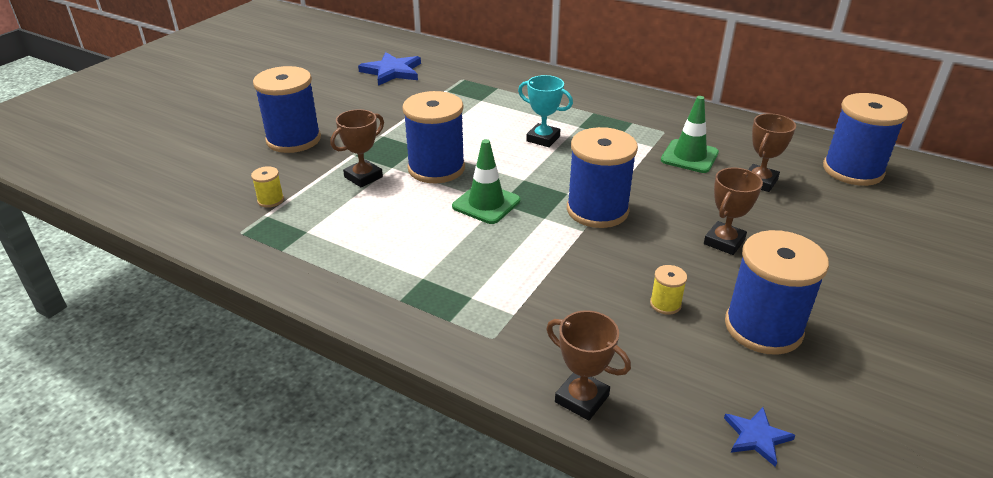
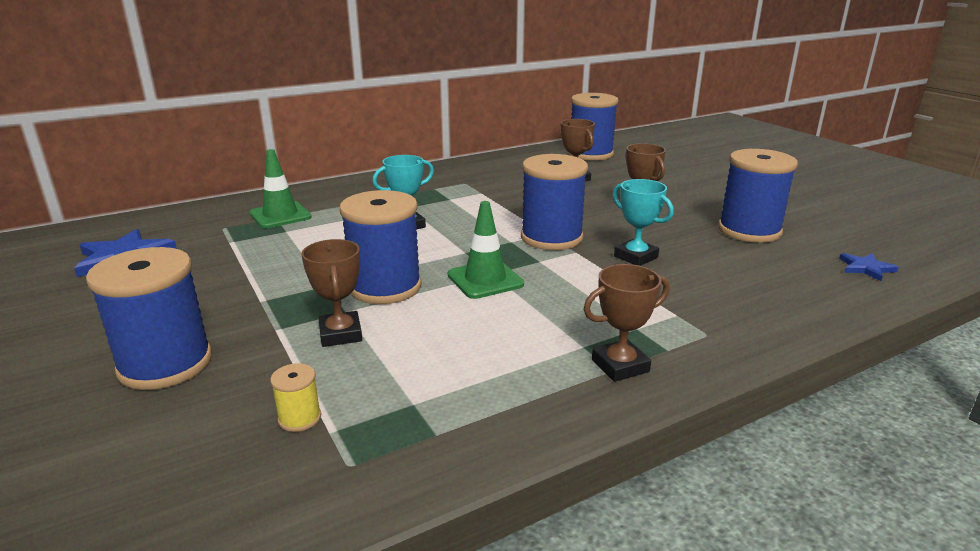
camera: 60 degrees left, 10 degrees down
brown trophy [546,310,631,421] -> brown trophy moved to [583,264,669,382]
yellow spool [650,265,687,315] -> none
green traffic cone [661,96,719,173] -> green traffic cone moved to [250,149,311,228]
none -> turquoise trophy [612,179,674,266]

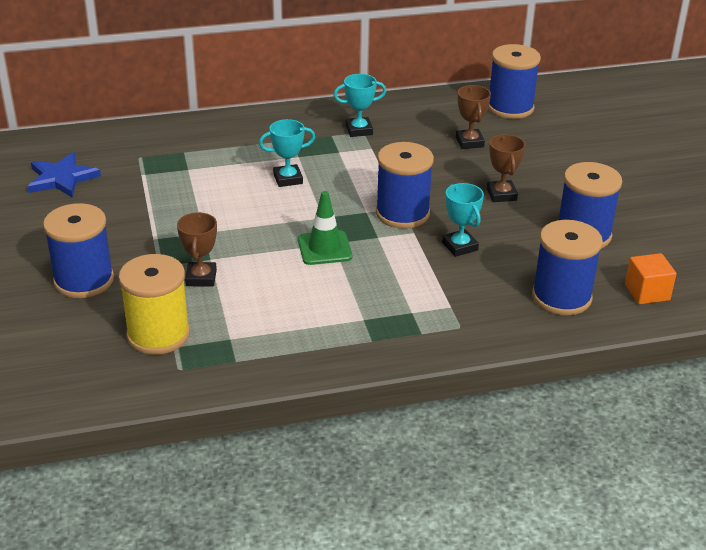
camera: 15 degrees right, 10 degrees up
green traffic cone [250,149,311,228] -> none
yellow spool [270,363,321,432] -> yellow spool [119,254,190,355], size x2.36
blue spool [340,190,422,304] -> blue spool moved to [532,220,603,315]
brown trophy [583,264,669,382] -> none
blue star [839,253,899,281] -> orange cube [625,253,676,304]
none -> turquoise trophy [334,74,386,137]

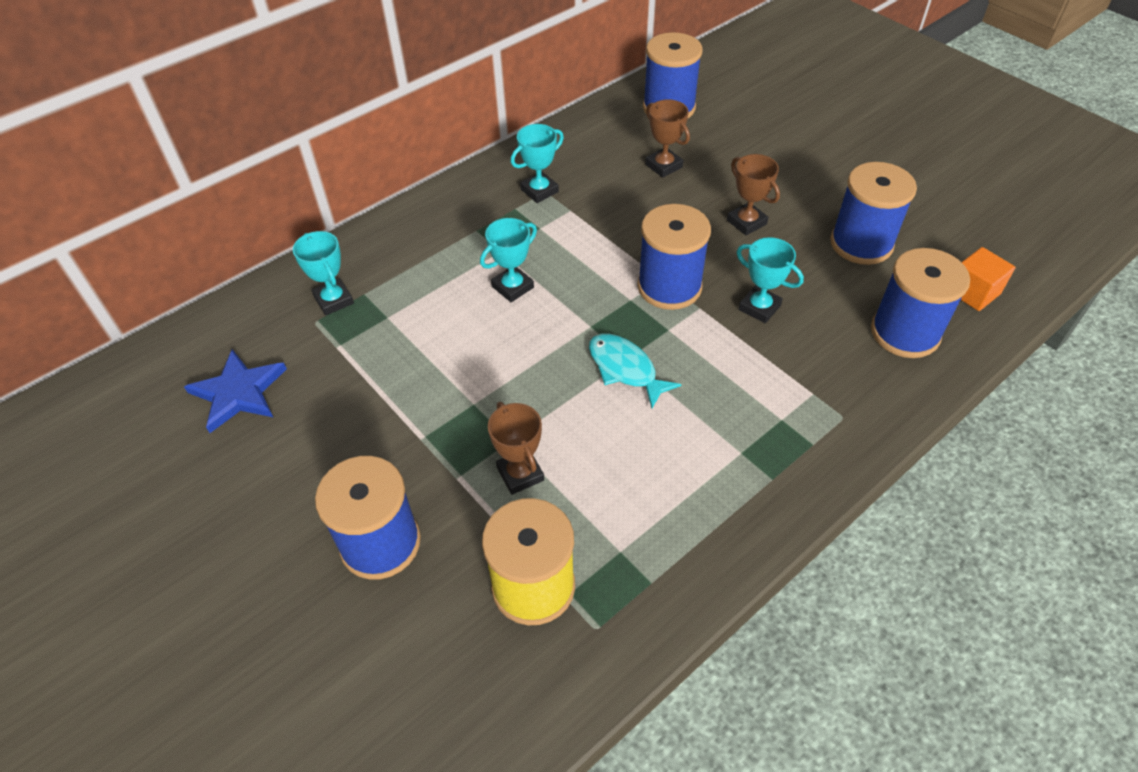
camera: 25 degrees left, 15 degrees up
green traffic cone [298,191,353,265] -> turquoise fish [589,333,682,408]
none -> turquoise trophy [293,231,354,316]

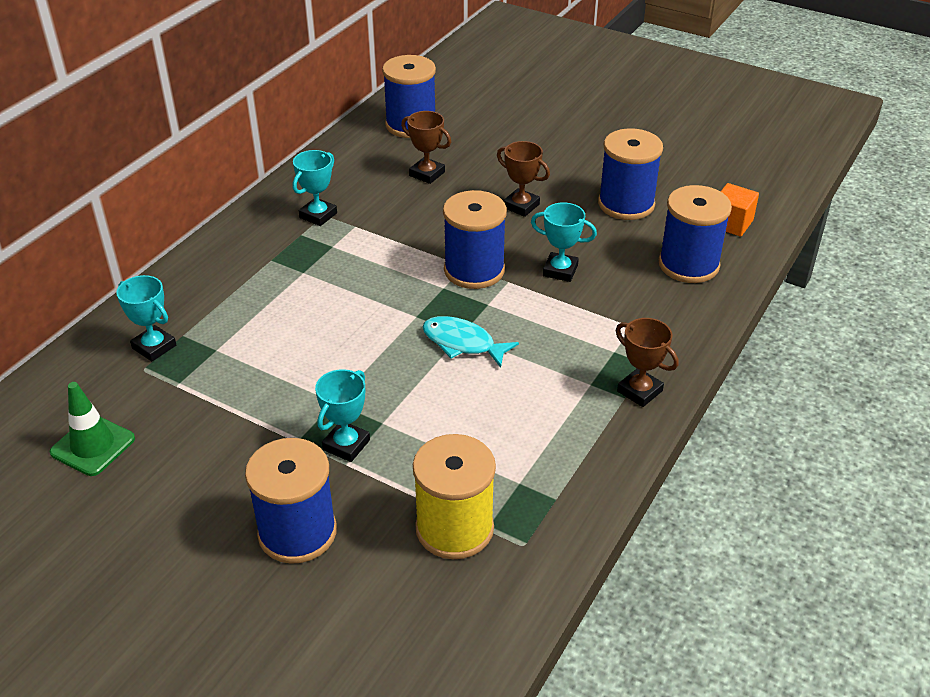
camera: 20 degrees left, 10 degrees down
blue star [184,349,287,433] -> green traffic cone [50,382,135,476]
turquoise trophy [480,218,537,302] -> turquoise trophy moved to [315,369,370,462]
brown trophy [488,402,544,495] -> brown trophy moved to [616,318,679,407]

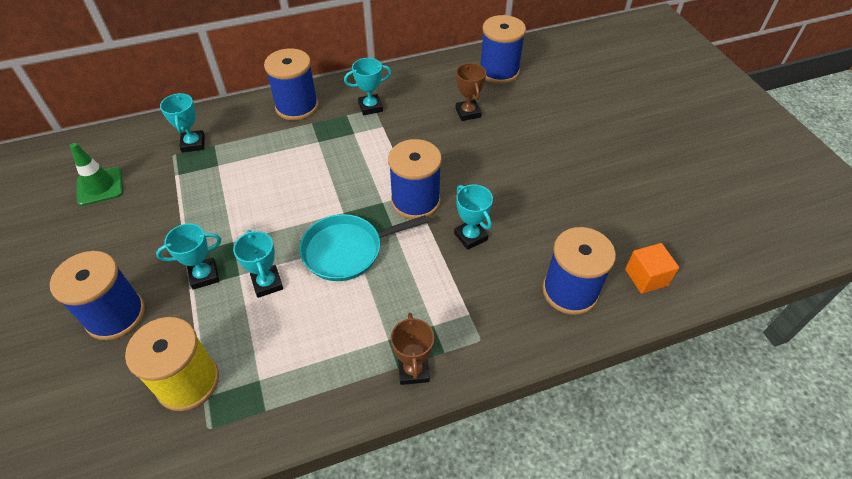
camera: 40 degrees right, 10 degrees up
turquoise fish [423,316,519,368] -> turquoise pan [299,214,428,281]
brown trophy [497,141,550,217] -> none
blue spool [598,128,663,220] -> blue spool moved to [264,48,318,121]
none -> turquoise trophy [233,230,283,298]

